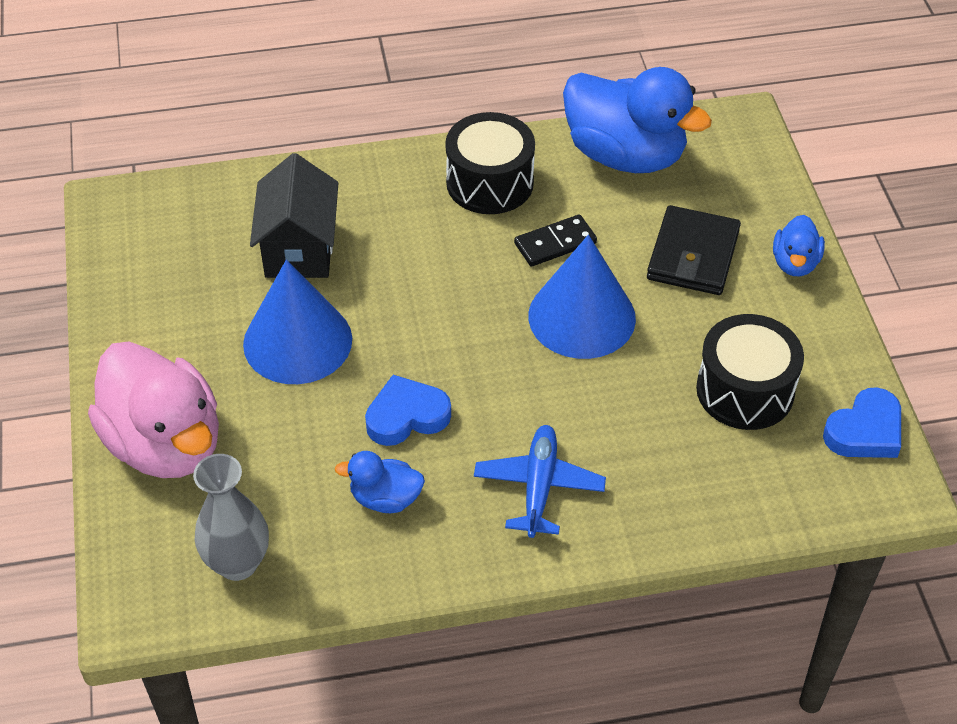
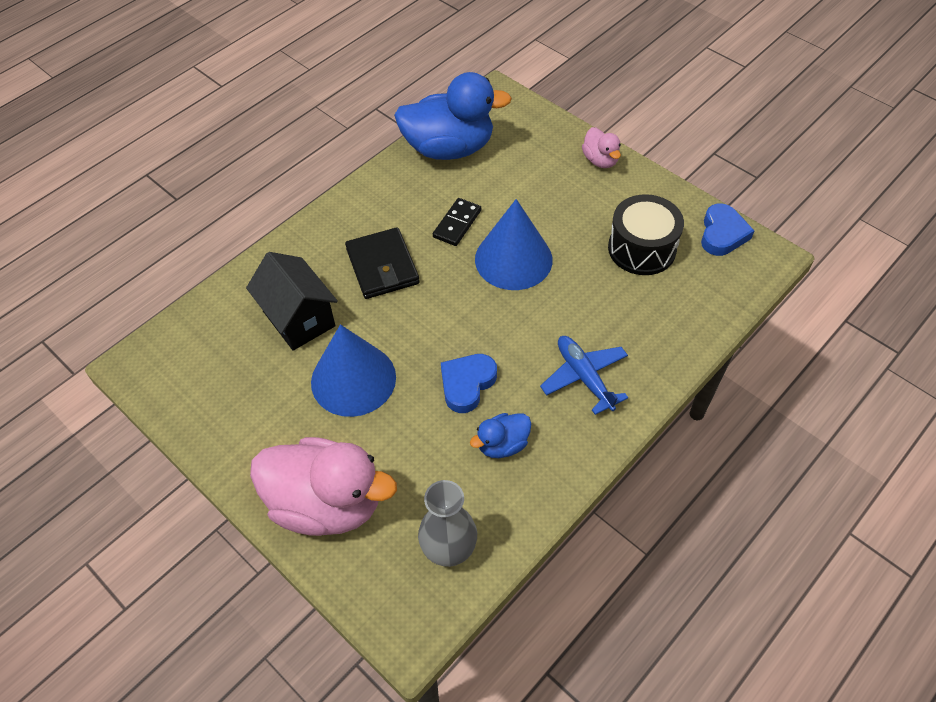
camera: 35 degrees left, 5 degrees up
black drum [445,112,535,214] -> none
black wallet [647,205,741,295] -> black wallet moved to [345,227,420,299]
blue duck [773,215,825,276] -> pink duck [582,127,621,168]

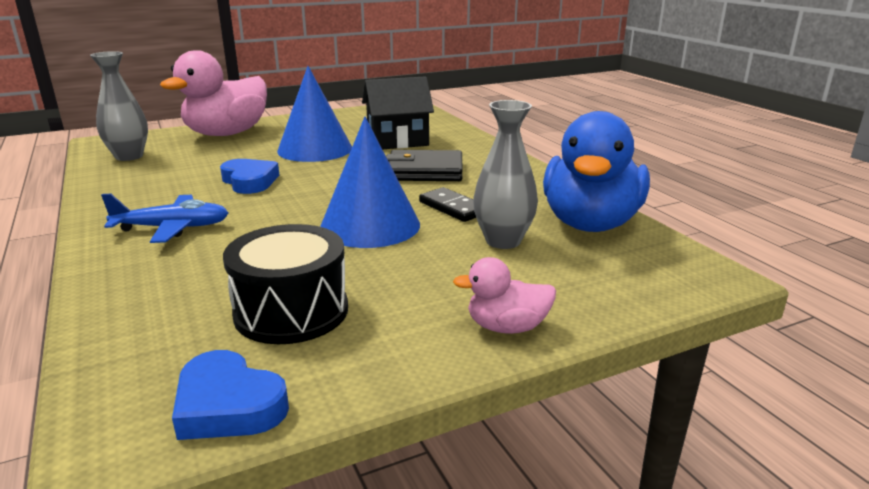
camera: 110 degrees right, 30 degrees down
blue duck [470,413,531,458] -> none
none -> grey vase [473,100,538,249]

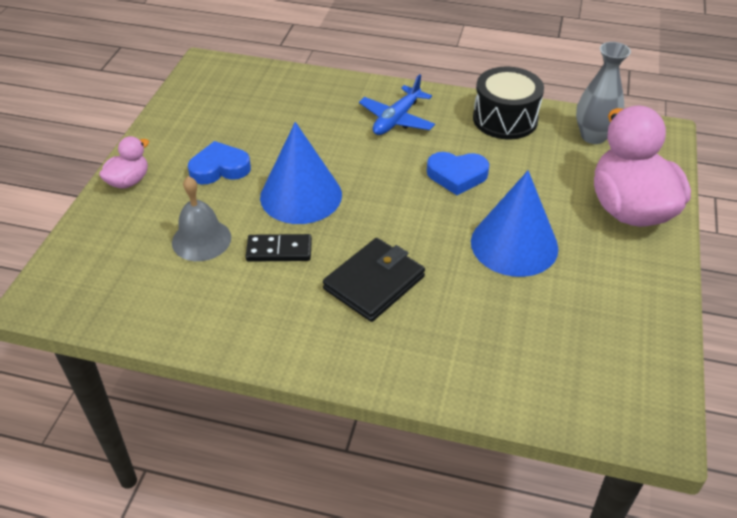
camera: 130 degrees right, 20 degrees up
blue heart [172,350,289,440] -> blue heart moved to [188,141,251,184]
black drum [223,224,348,344] -> black drum moved to [473,67,544,139]
black house [362,76,434,150] -> none
grey vase [473,100,538,249] -> grey bell [172,176,231,261]
blue duck [543,111,650,232] -> none

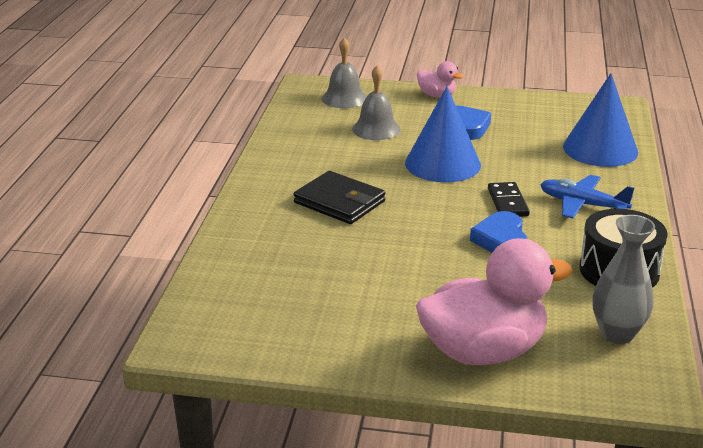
camera: 85 degrees right, 15 degrees down
black domino [246,234,312,262] -> black domino moved to [488,182,530,217]
blue cone [471,171,558,277] -> blue cone moved to [563,73,638,167]
none -> grey bell [322,37,367,108]

